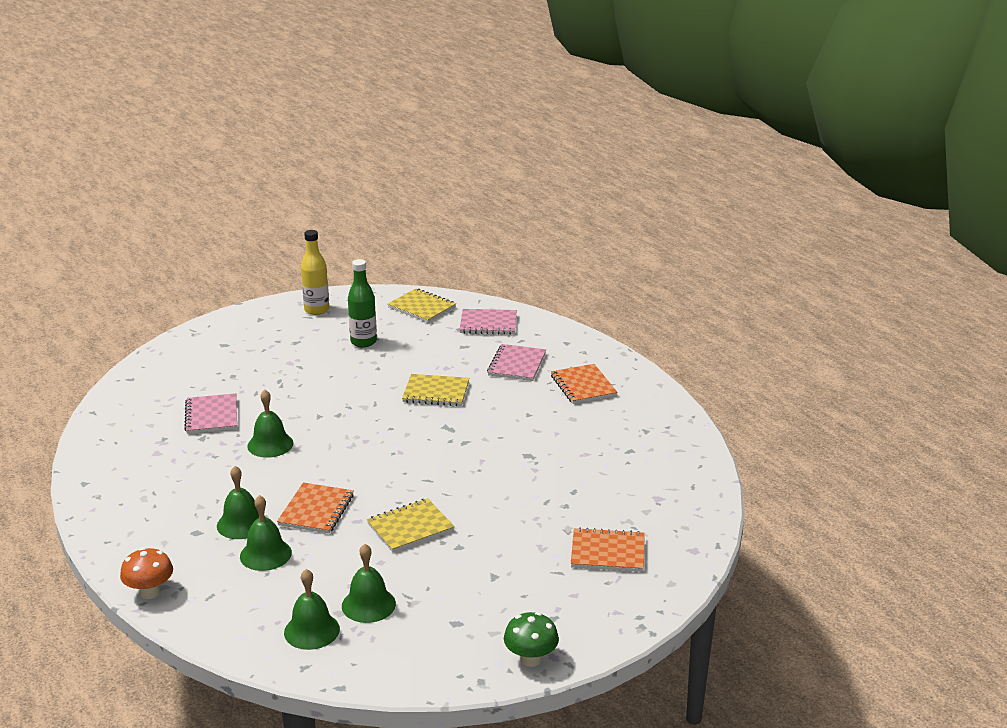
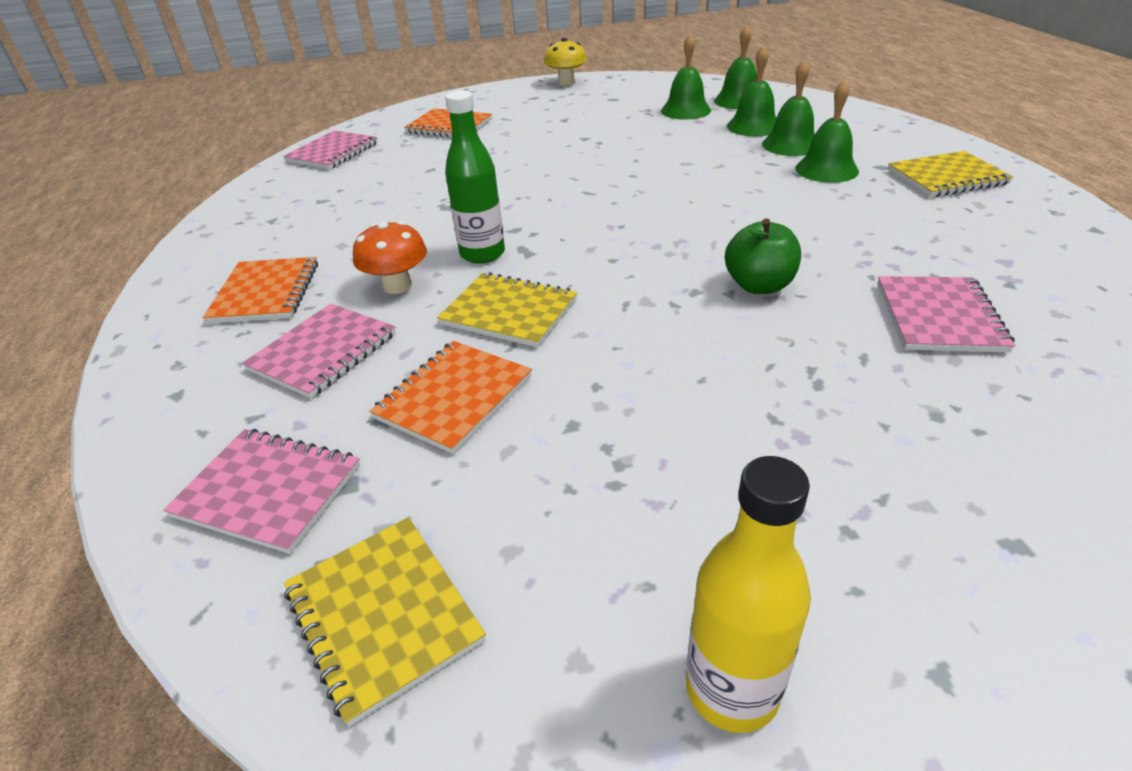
camera: 160 degrees left, 10 degrees up
orange mushroom [120,547,173,599] -> orange mushroom moved to [353,221,427,294]
green bell [247,390,293,458] -> green bell moved to [727,46,776,137]
orange notebook [277,482,354,533] -> orange notebook moved to [369,341,532,454]
green bottle [348,259,377,347] -> green bottle moved to [445,91,505,264]
yellow notebook [367,498,455,552] -> yellow notebook moved to [888,151,1013,197]
green mushroom [504,612,559,667] -> yellow mushroom [544,38,587,86]
none -> pink notebook [283,130,378,169]
none -> green apple [725,218,801,294]

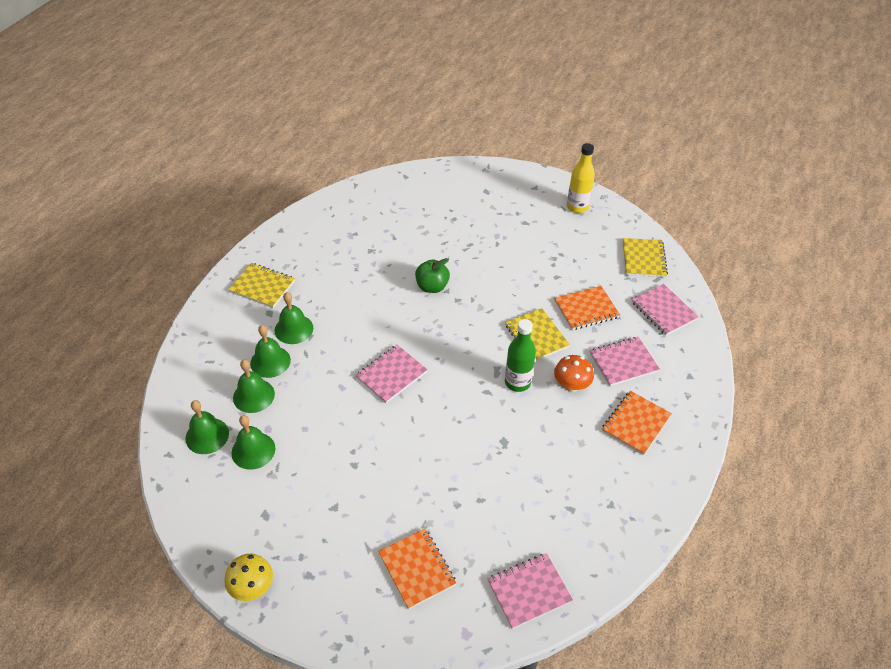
camera: 145 degrees left, 10 degrees up
pink notebook [877,276,1015,353] -> pink notebook moved to [356,345,428,403]

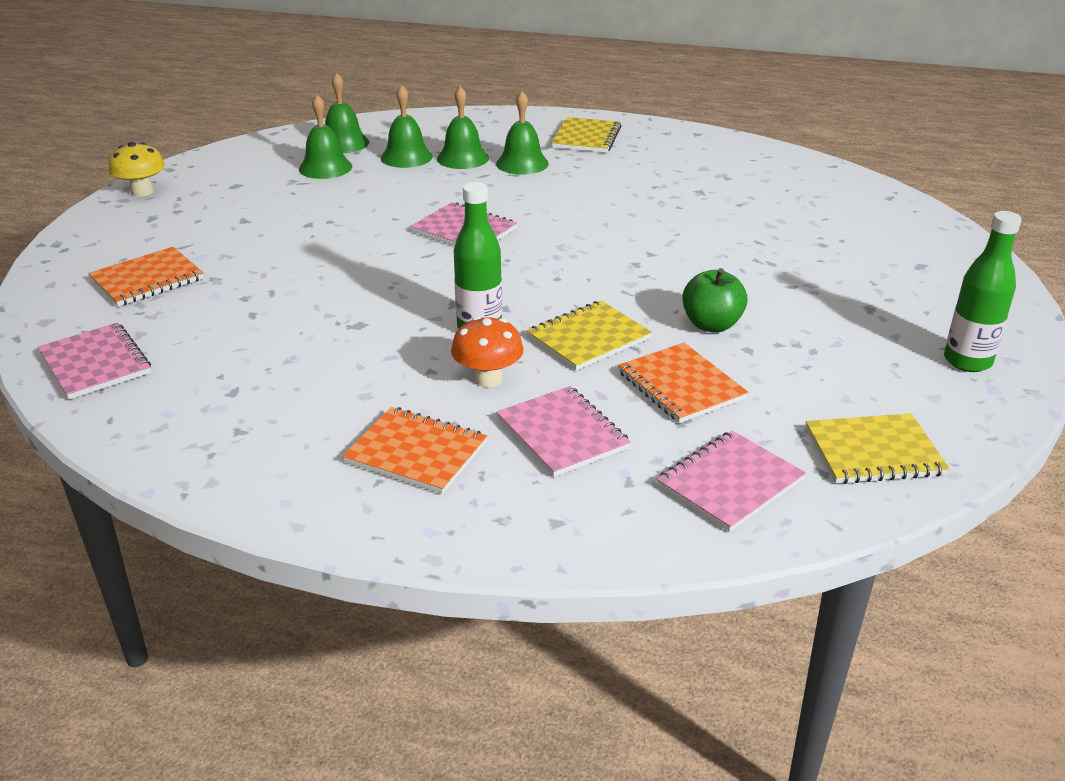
camera: 80 degrees right, 15 degrees down
green apple [415,258,450,293] -> green apple moved to [682,268,748,332]
yellow bottle [567,143,595,213] -> green bottle [944,211,1022,372]

